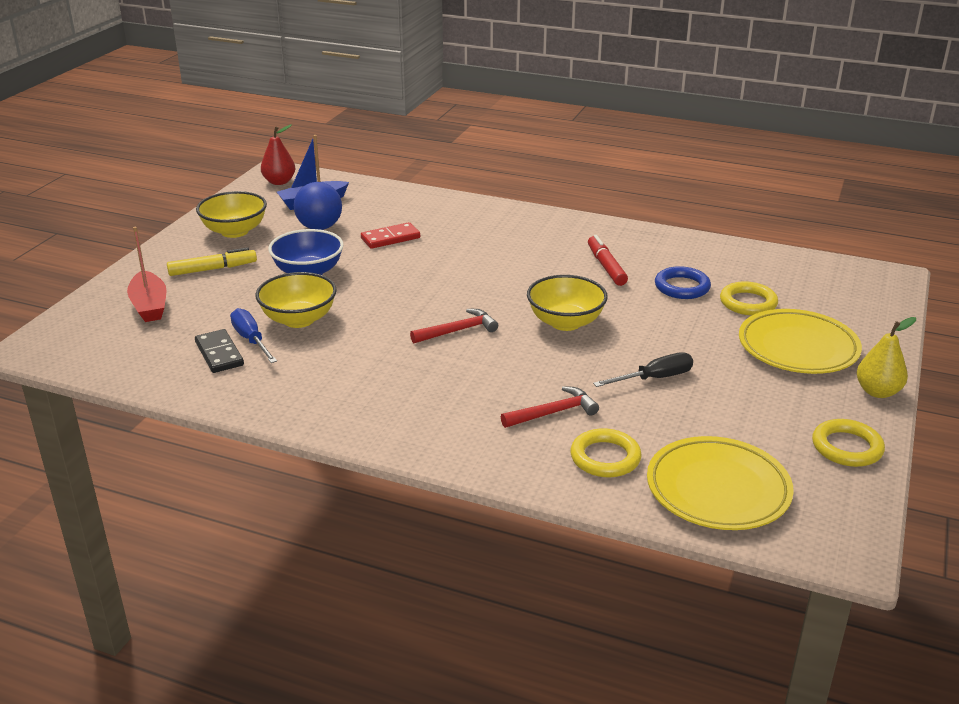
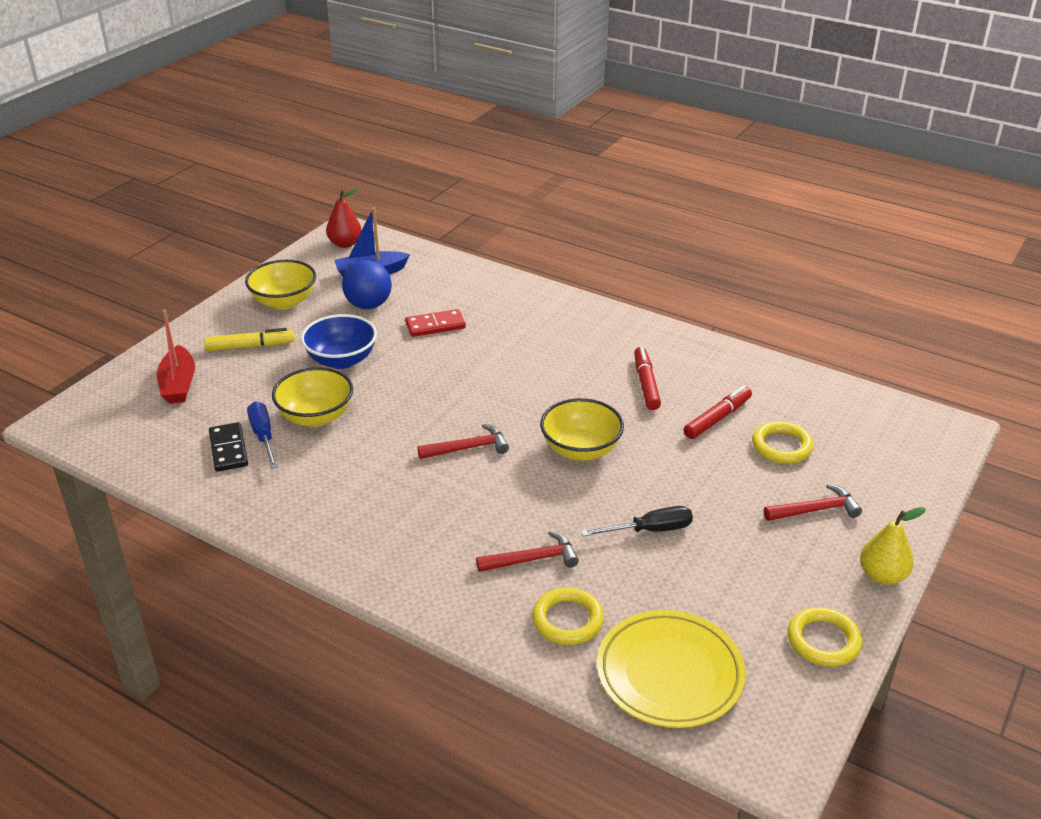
camera: 10 degrees right, 5 degrees up
blue ring [655,266,711,299] -> red marker [684,386,752,439]
yellow plate [739,309,862,374] -> red hammer [764,484,862,521]

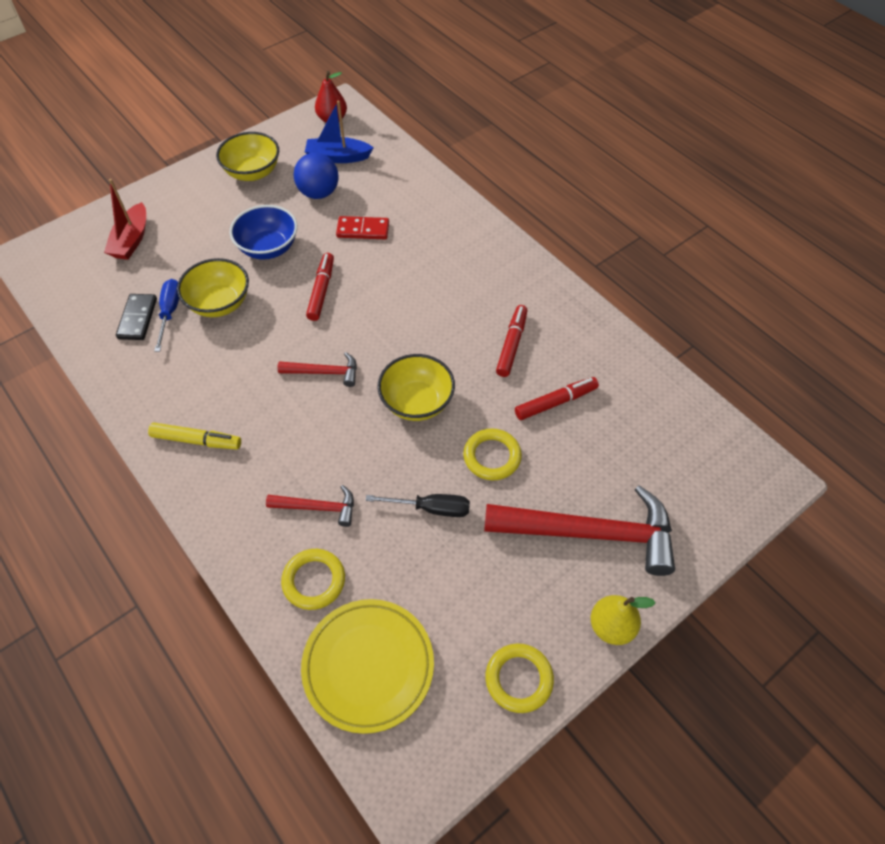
camera: 20 degrees right, 20 degrees up
yellow marker [204,328,295,351] -> yellow marker moved to [148,423,241,449]
yellow ring [752,421,814,464] -> yellow ring moved to [463,428,522,480]
red hammer [764,484,862,521] -> red hammer [484,485,675,576], size x2.08
none -> red marker [306,253,334,321]

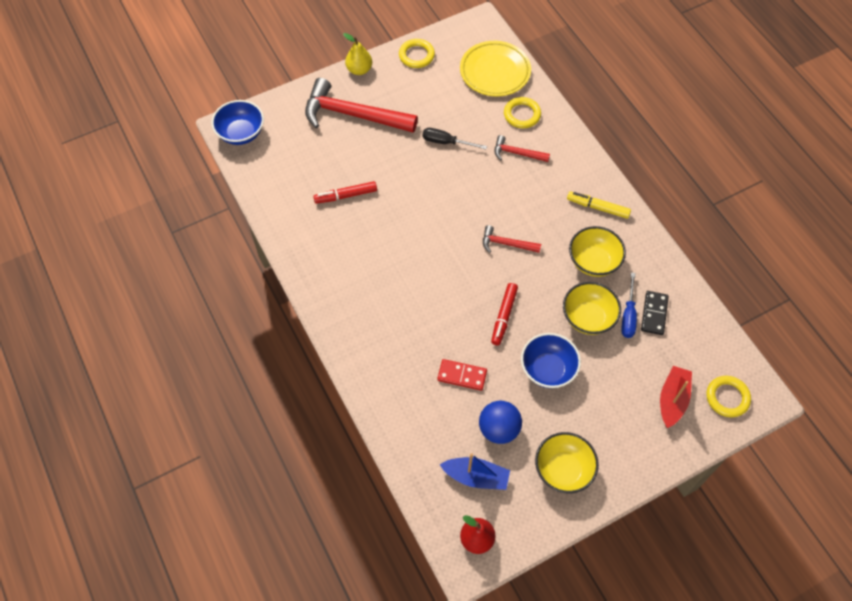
camera: 170 degrees left, 5 degrees up
yellow bowl [377,354,455,421] -> yellow bowl moved to [569,226,626,277]
yellow ring [463,428,522,480] -> yellow ring moved to [706,376,751,417]
red marker [496,305,528,377] -> none
none -> blue bowl [212,100,264,145]

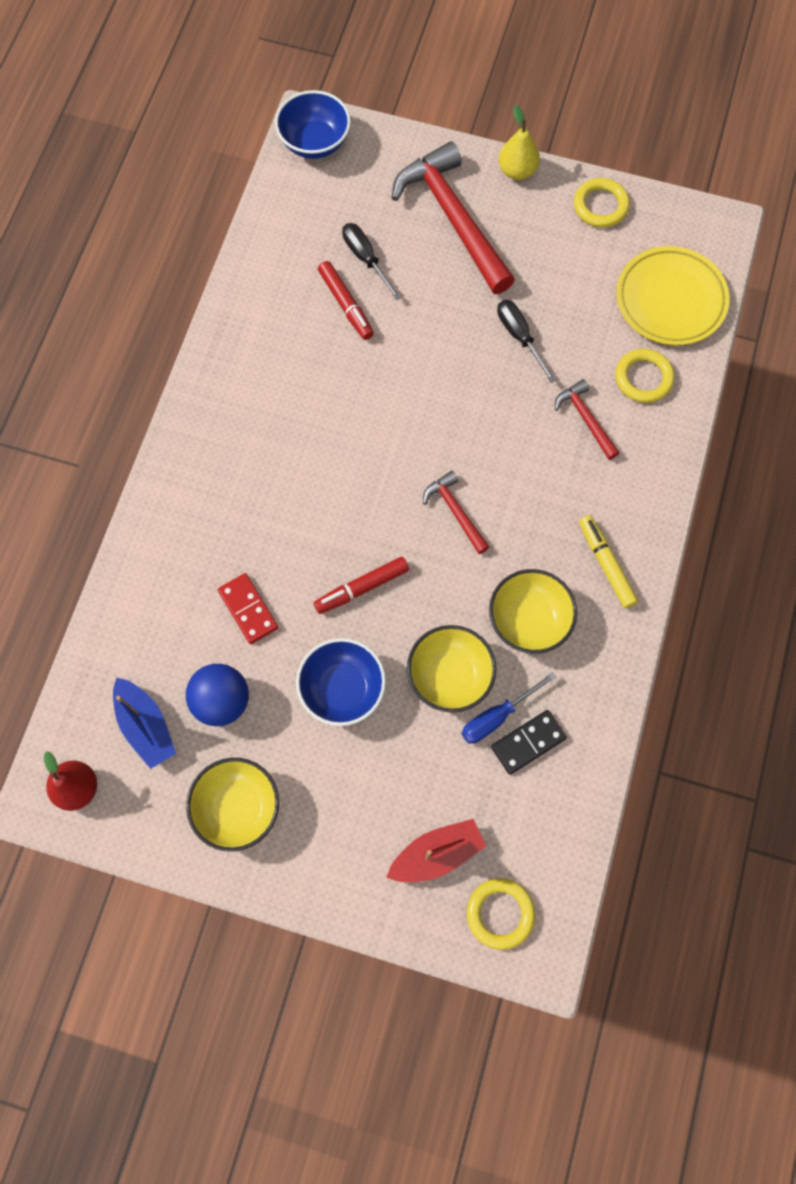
camera: 45 degrees right, 10 degrees up
red marker [313,181,377,204] -> red marker turned 150 degrees counterclockwise [318,261,374,340]
none -> black screwdriver [342,223,401,300]

